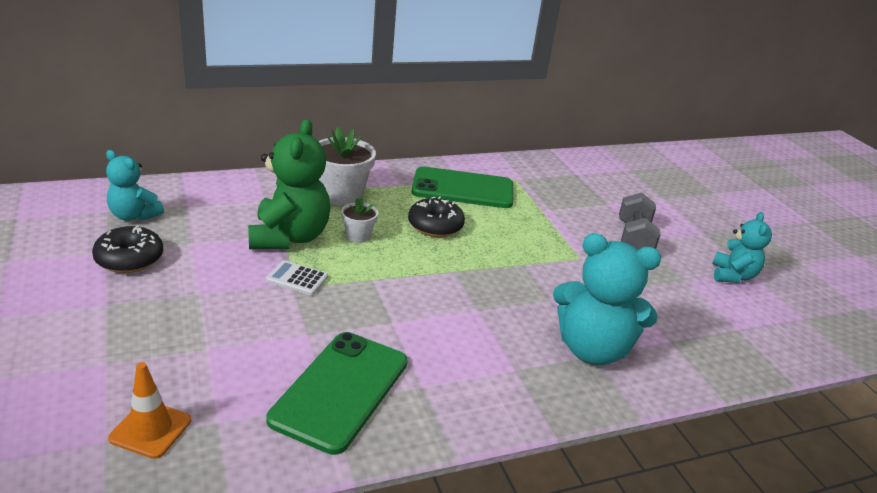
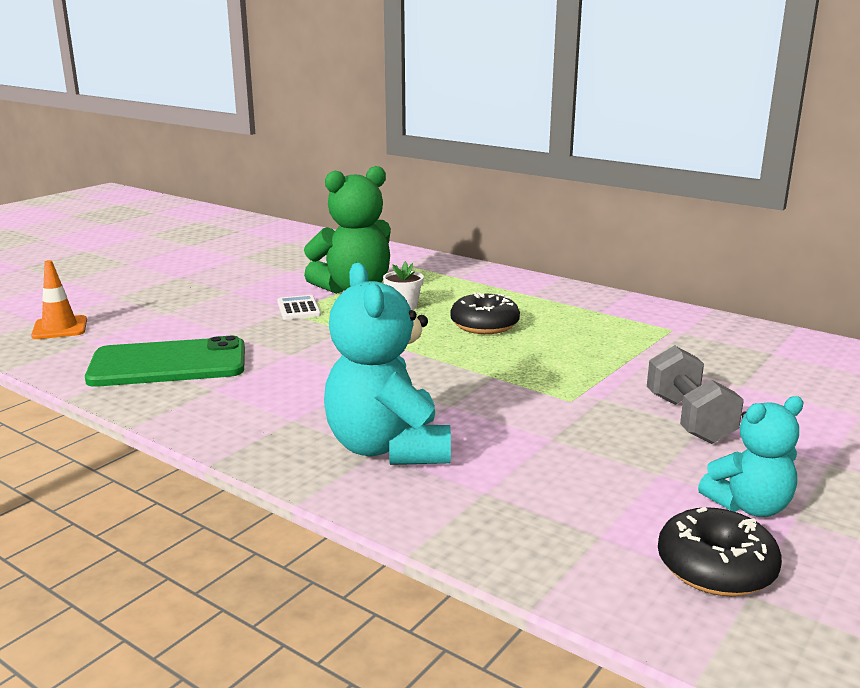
camera: 60 degrees right, 10 degrees down
black donut [92,226,163,273] -> black donut moved to [658,507,782,596]
turquoise teddy bear [106,150,164,221] -> none
white flower pot [318,126,376,206] -> none
green phone [412,166,513,208] -> none
grey dumbbell [619,192,660,250] -> grey dumbbell turned 75 degrees counterclockwise [647,345,744,444]

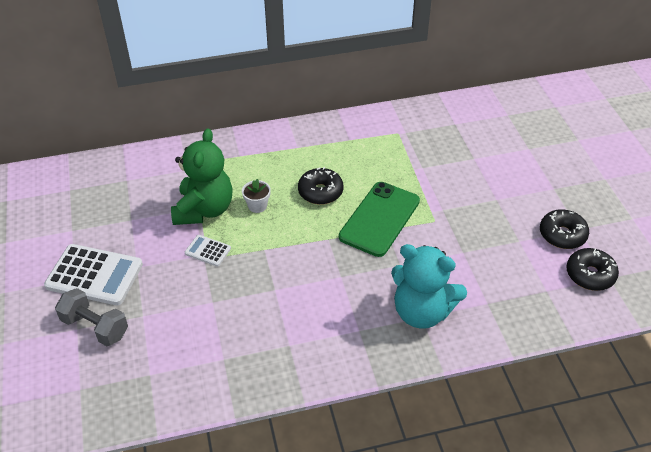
camera: 50 degrees left, 25 degrees up
orange traffic cone [31,260,87,339] -> none
green phone [85,336,245,387] -> green phone moved to [339,182,420,257]
grey dumbbell [647,345,744,444] -> grey dumbbell moved to [55,288,128,346]
turquoise teddy bear [698,396,804,517] -> black donut [540,209,589,249]
none -> white calculator [44,244,143,305]

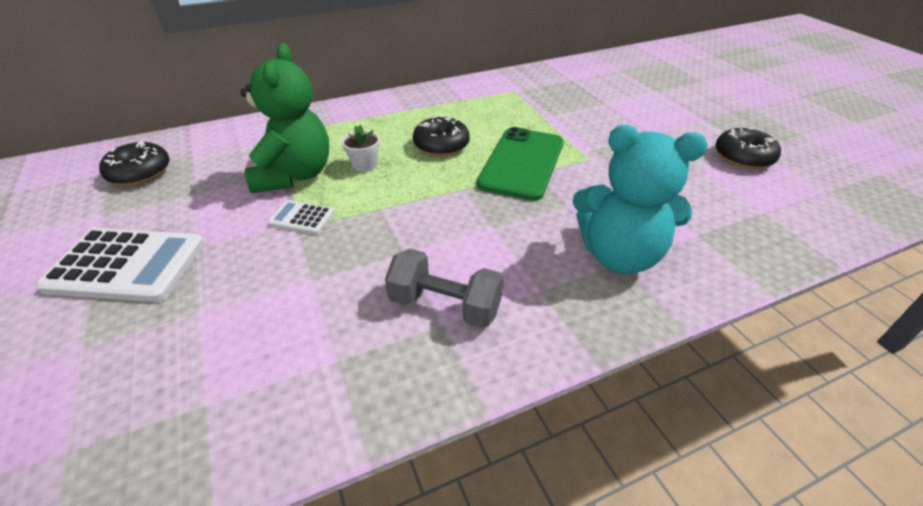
camera: 10 degrees left, 5 degrees down
grey dumbbell [55,288,128,346] -> grey dumbbell moved to [385,249,504,328]
black donut [566,248,619,291] -> black donut moved to [99,141,170,186]

